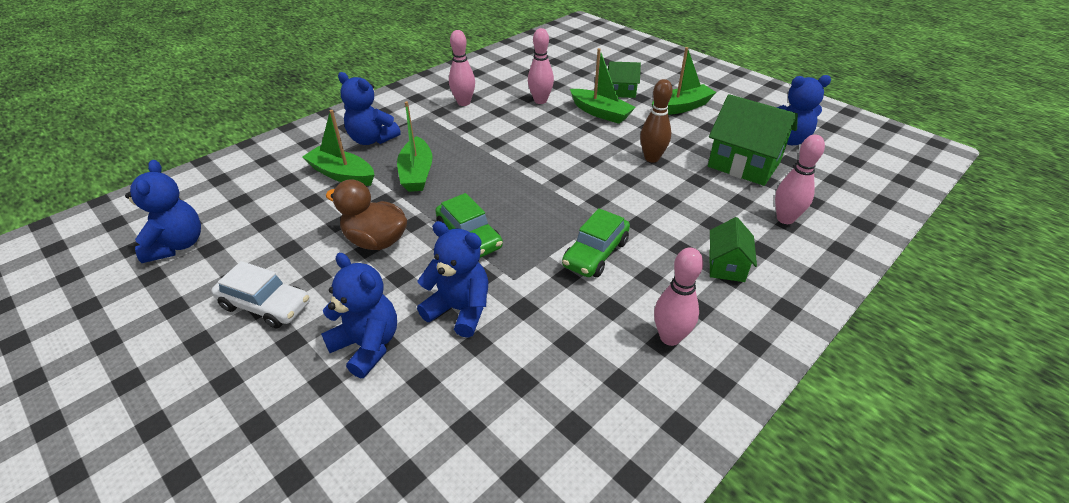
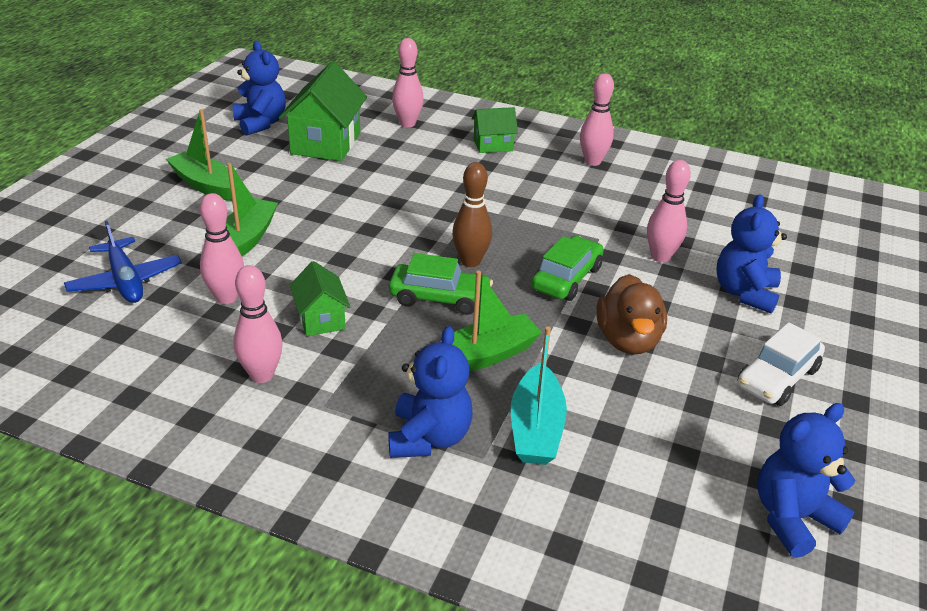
camera: 115 degrees left, 5 degrees down
white car [211,261,310,329] -> white car turned 135 degrees counterclockwise [737,322,825,406]
green boat [302,110,374,186] -> turquoise boat [511,326,567,465]
blue teddy bear [417,221,488,338] -> pink bowling pin [647,160,691,263]
green car [562,208,630,277] -> green car moved to [389,253,493,315]
green house [608,62,641,98] -> green house moved to [290,261,350,336]
brown bowling pin [640,79,673,163] -> brown bowling pin moved to [452,162,492,267]
none -> blue plane [64,221,182,303]

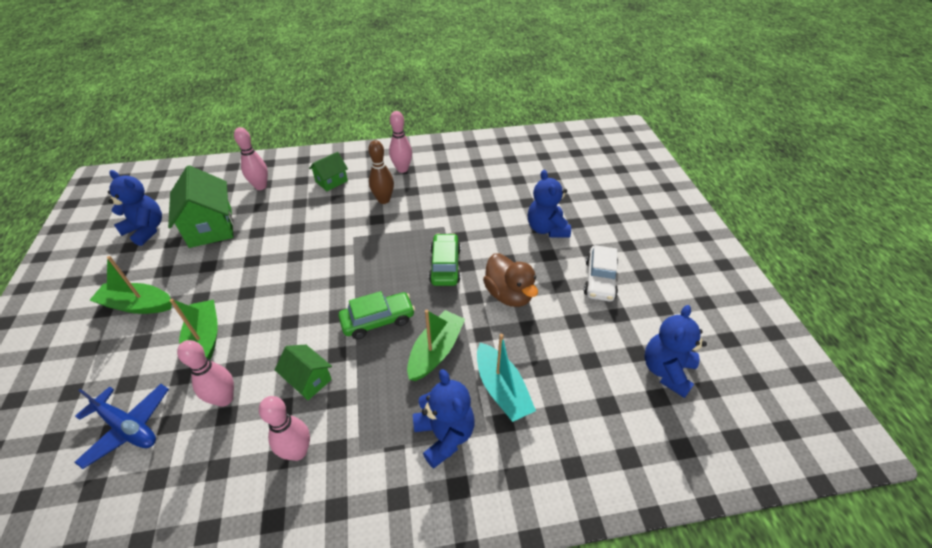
camera: 30 degrees left, 10 degrees up
brown bowling pin [452,162,492,267] -> brown bowling pin moved to [368,140,394,204]
pink bowling pin [647,160,691,263] -> none

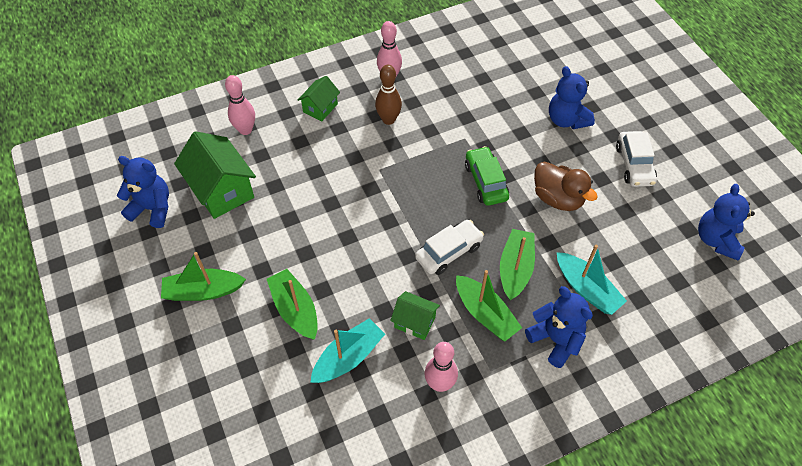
camera: 15 degrees left, 10 degrees up
blue plane [74,384,169,469] -> none
pink bowling pin [177,340,234,407] -> turquoise boat [310,318,385,383]
green car [338,291,415,339] -> white car [415,220,484,275]
none -> green boat [456,270,522,341]

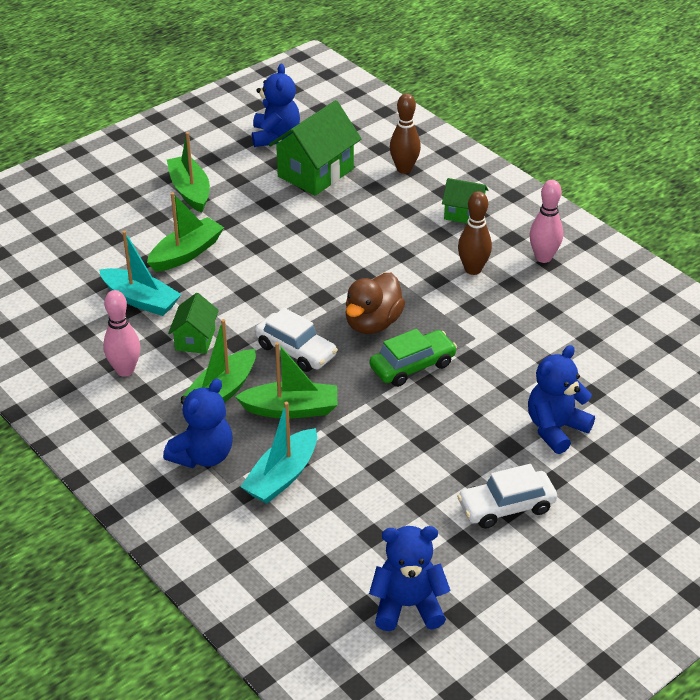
camera: 75 degrees right, 15 degrees down
pink bowling pin [225,75,255,135] -> brown bowling pin [390,93,421,174]
brown duck [534,162,598,211] -> brown duck moved to [345,273,405,334]

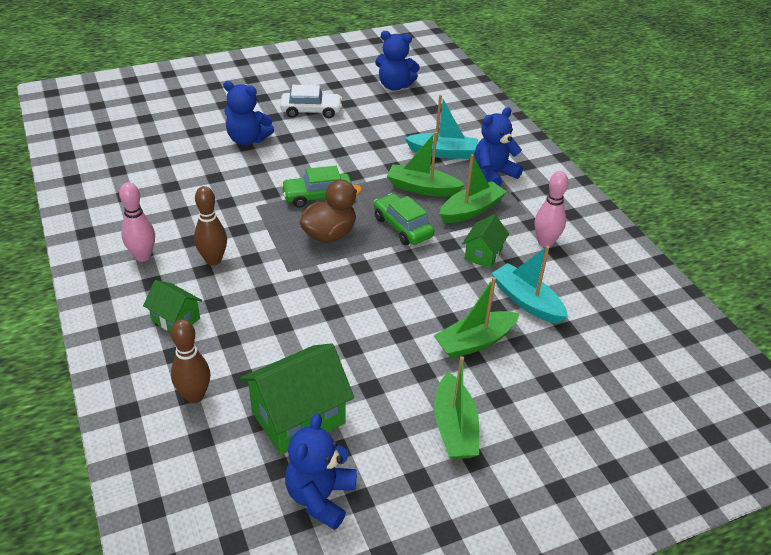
camera: 165 degrees left, 0 degrees up
turquoise boat [240,402,317,504] -> turquoise boat turned 45 degrees clockwise [405,95,478,159]
white car [255,308,338,372] -> green car [374,194,434,245]
blue teddy bear [528,345,595,454] -> blue teddy bear turned 45 degrees clockwise [223,81,274,145]

